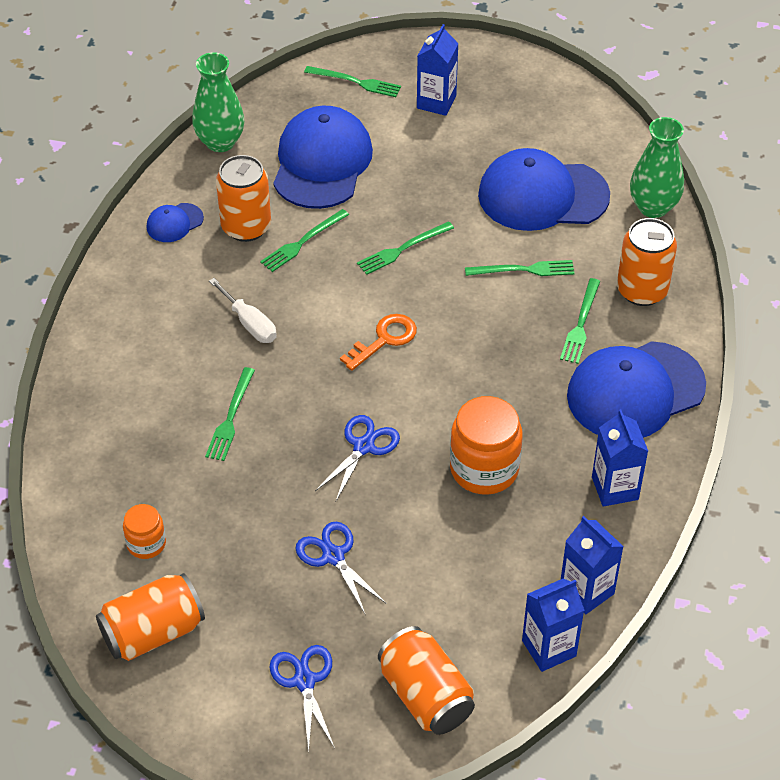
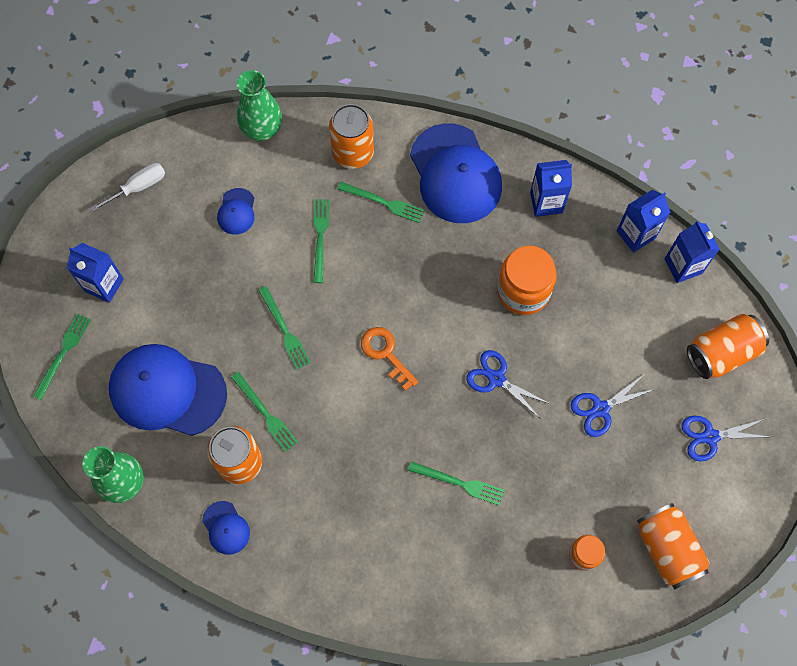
camera: 85 degrees left, 20 degrees up
white screwdriver [209,278,277,343] -> white screwdriver moved to [91,163,165,212]
blue cap [478,148,610,231] -> blue cap [217,188,254,235], size x0.45

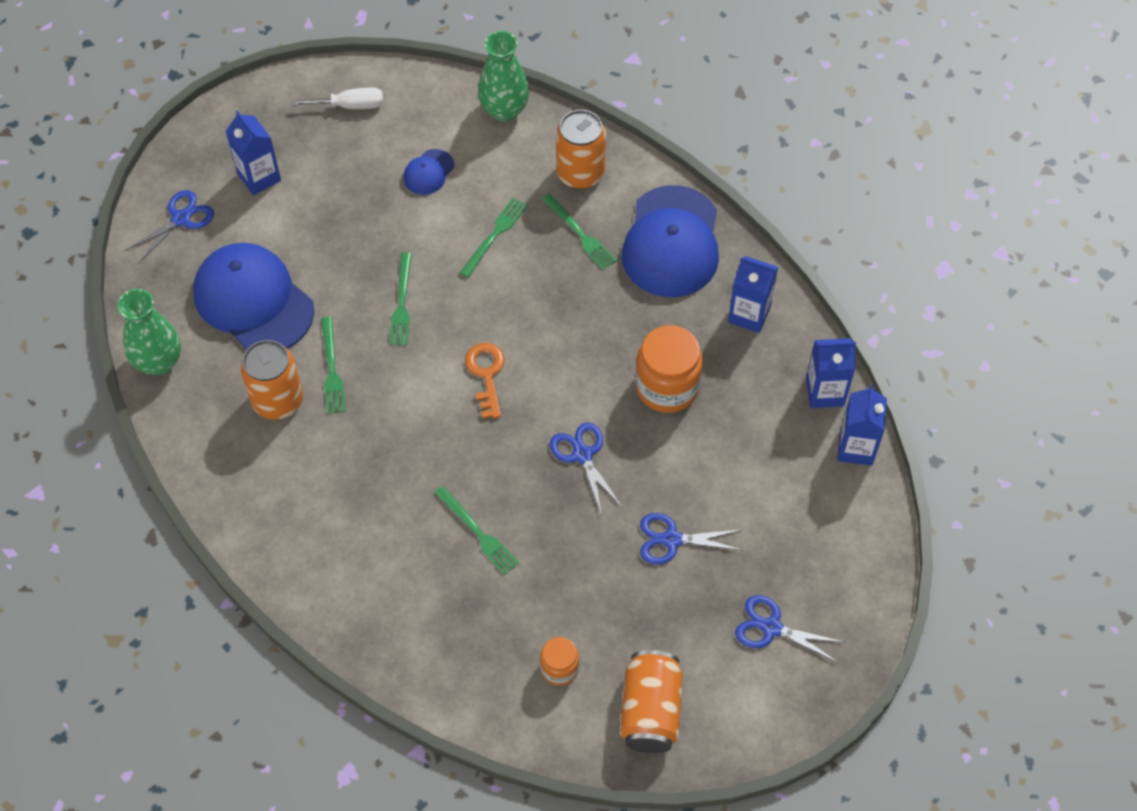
camera: 30 degrees right, 10 degrees down
green fork [33,314,91,400] -> blue scissors [124,190,214,264]
blue cap [202,501,250,555] -> none
orange can [687,314,769,379] -> none

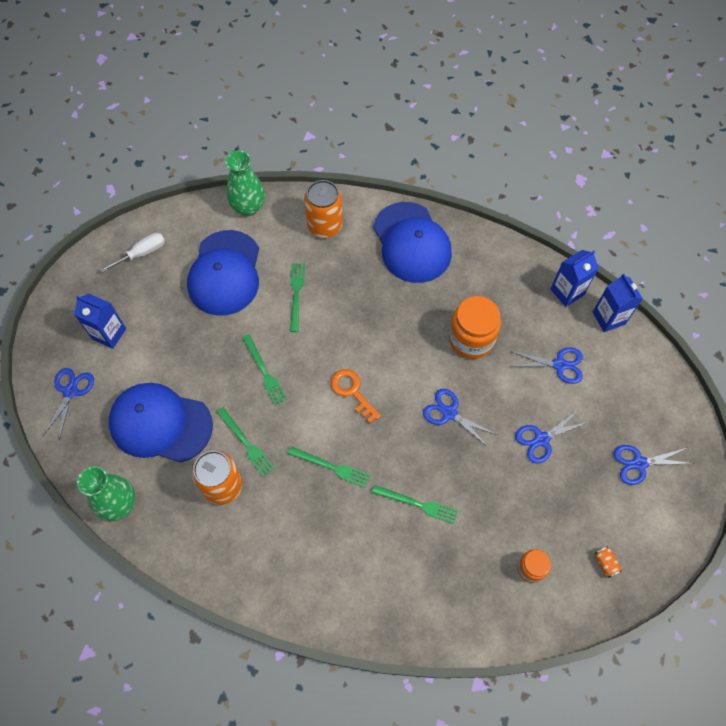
camera: 30 degrees left, 5 degrees up
blue cap [403,149,454,195] -> blue cap [187,230,259,316], size x2.24
green fork [542,193,617,270] -> green fork moved to [288,446,370,488]
orange can [620,650,683,753] -> orange can [595,547,622,578], size x0.40
blue carton [728,256,778,333] -> none
none -> blue scissors [510,347,583,384]

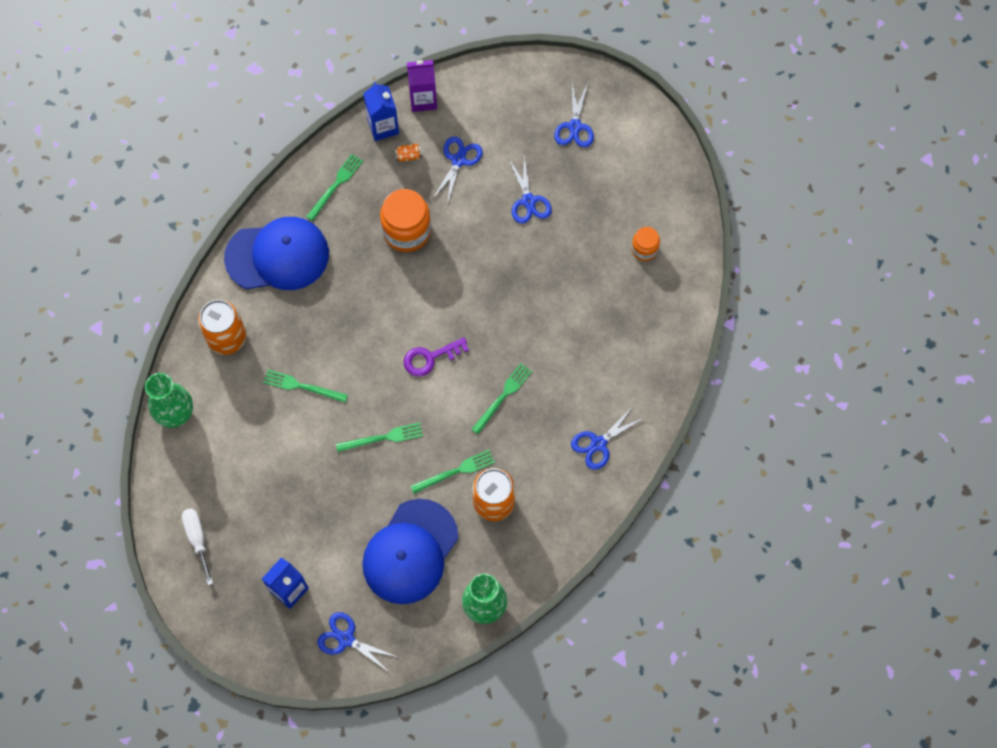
camera: 75 degrees left, 5 degrees up
blue cap [187,230,259,316] -> none
orange key [331,369,381,423] -> purple key [404,337,469,377]
green fork [372,485,458,524] -> green fork moved to [306,154,363,221]
blue scissors [423,389,497,448] -> blue scissors moved to [571,406,645,470]
blue carton [593,274,643,332] -> purple carton [407,60,437,112]
orange can [595,547,622,578] -> orange can moved to [395,144,421,162]

